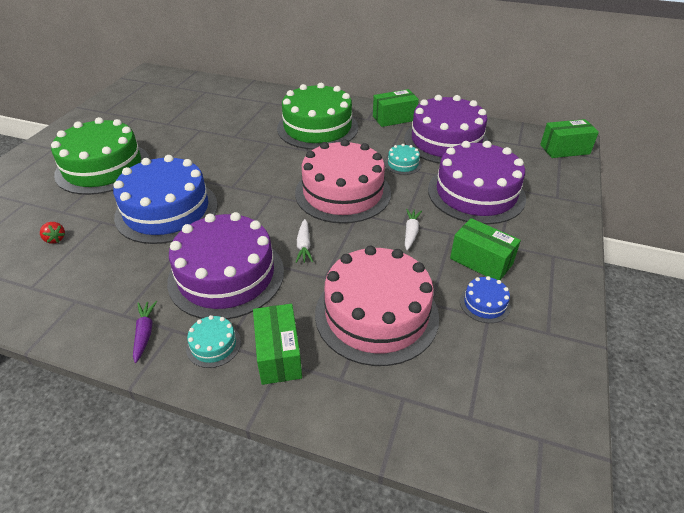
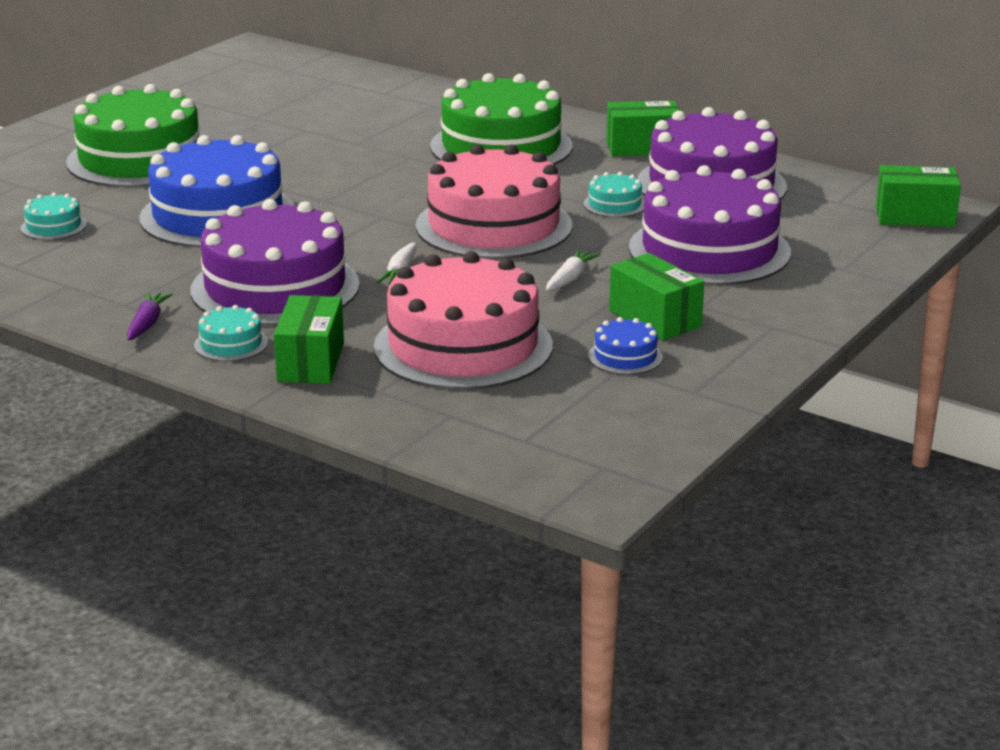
camera: 15 degrees right, 15 degrees down
red strawberry [40,222,65,244] -> turquoise cake [21,192,87,240]

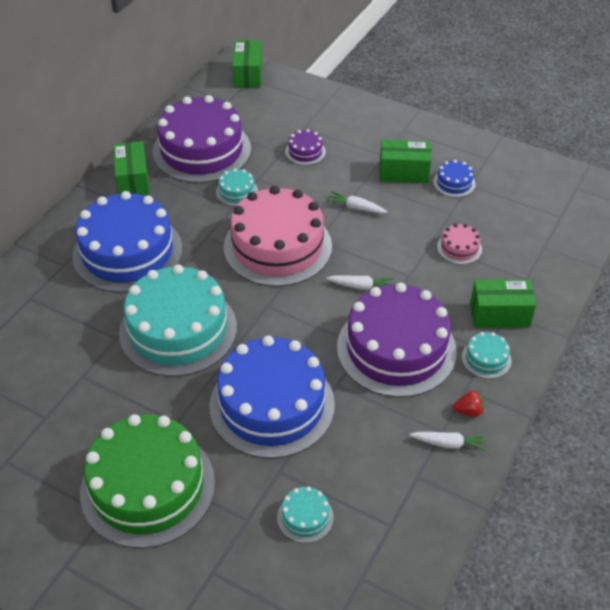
camera: 95 degrees left, 20 degrees up
purple carrot [127,292,173,340] -> red strawberry [453,391,484,417]
pink cake [374,251,553,390] -> pink cake [437,224,482,265], size x0.41
green cake [430,73,572,165] -> blue cake [72,191,182,293]
green box [609,253,704,340] -> green box turned 45 degrees clockwise [380,140,431,183]
purple cake [629,165,791,285] -> purple cake [285,129,326,165], size x0.41
none -> turquoise cake [119,264,237,377]
none -> white carrot [409,432,487,451]

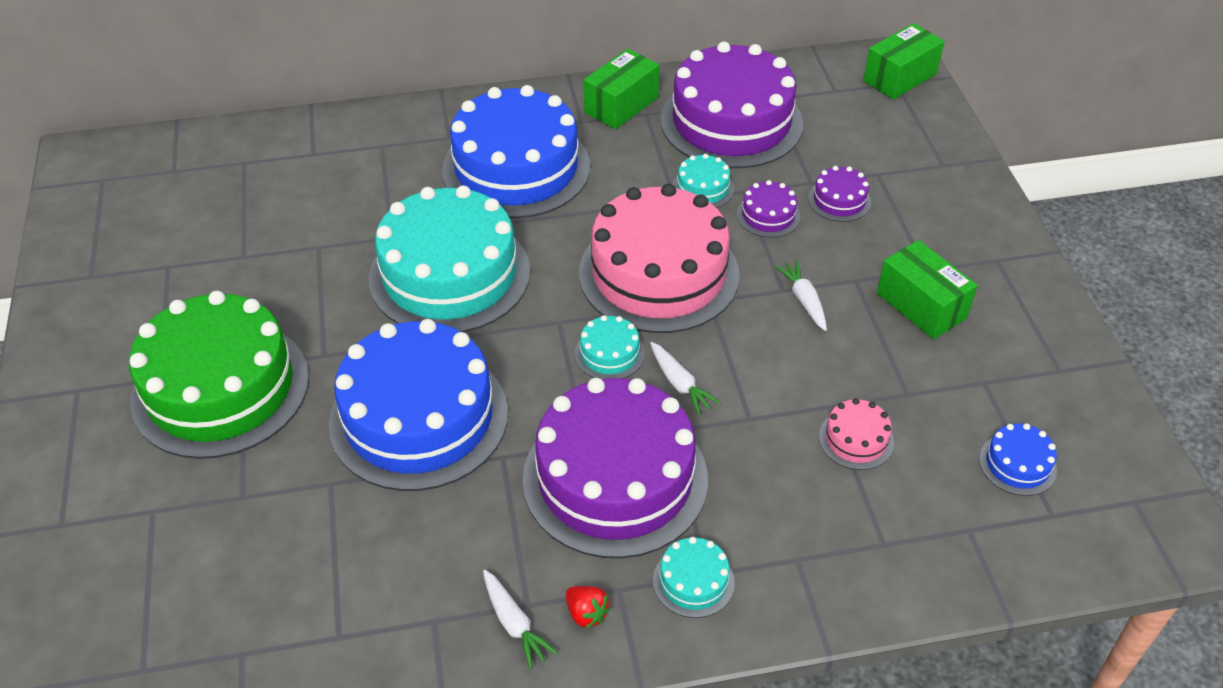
camera: 50 degrees right, 0 degrees up
turquoise cake [277,486,334,543] -> turquoise cake moved to [575,315,645,379]
blue cake [433,160,475,197] -> blue cake moved to [979,423,1057,496]
green box [470,280,536,328] -> none
none -> purple cake [737,180,800,238]

